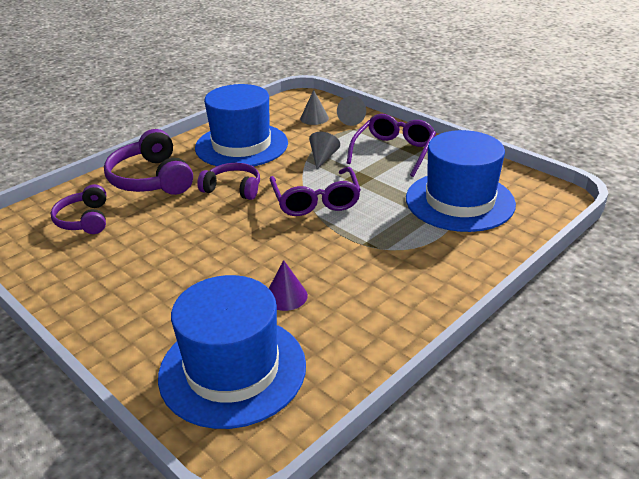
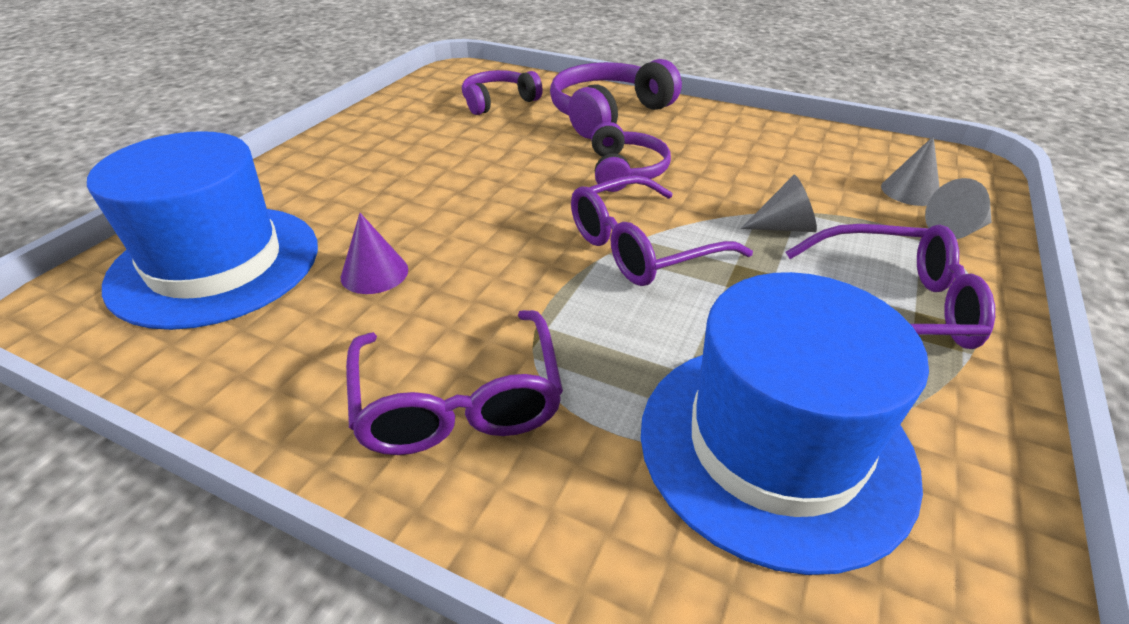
camera: 70 degrees right, 5 degrees up
blue hat [195,84,288,167] -> none
none -> purple glasses [346,310,563,455]

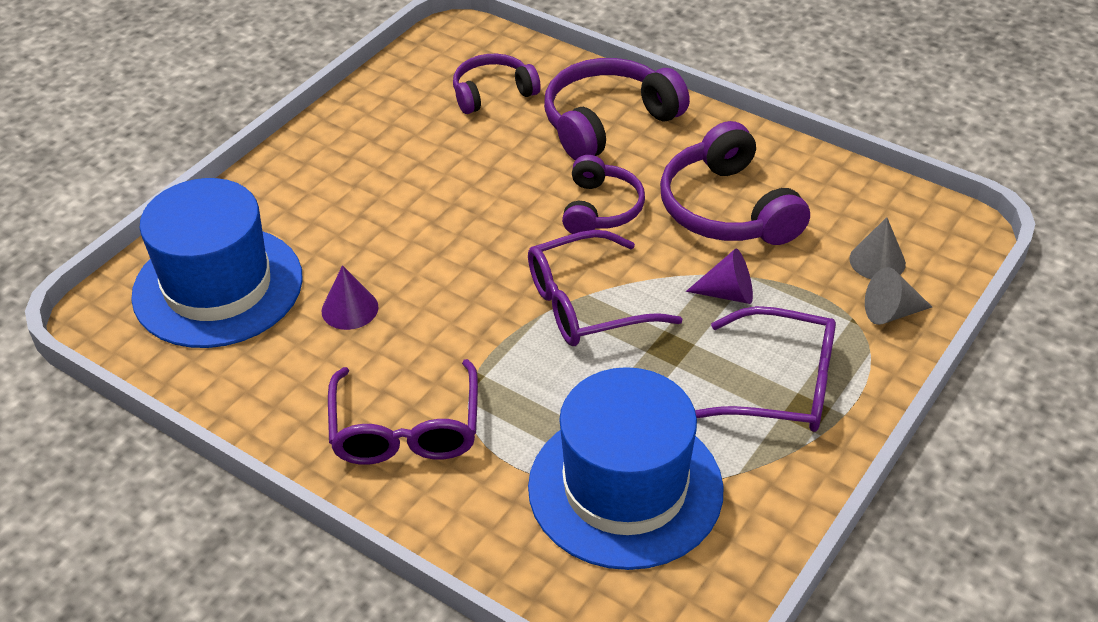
camera: 10 degrees right, 5 degrees up
grey cone [741,175,817,232] -> purple cone [686,249,753,304]
none -> purple headphones [660,121,810,245]

